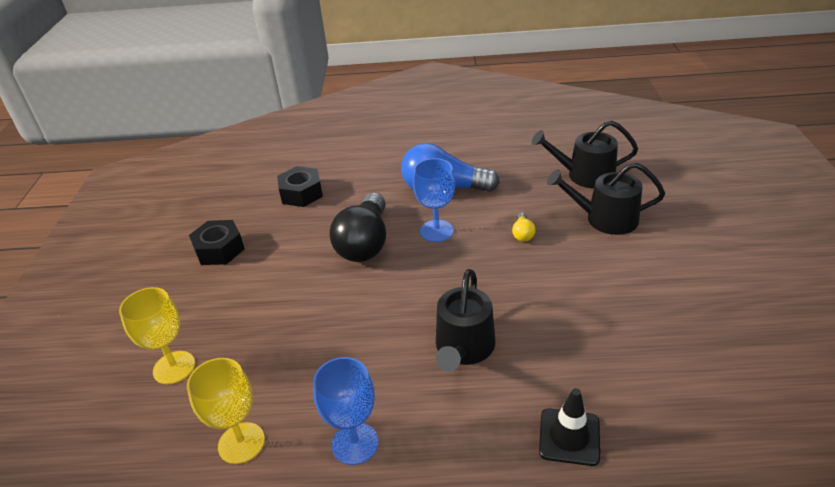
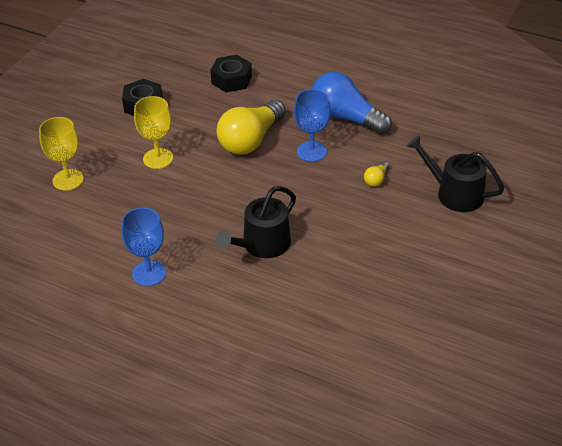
camera: 25 degrees right, 5 degrees up
yellow goblet [187,358,265,464] -> yellow goblet moved to [134,96,173,169]
black light bulb [330,192,386,262] -> yellow light bulb [217,100,286,155]
black watering can [531,120,638,188] -> none
black traffic cone [539,388,600,466] -> none

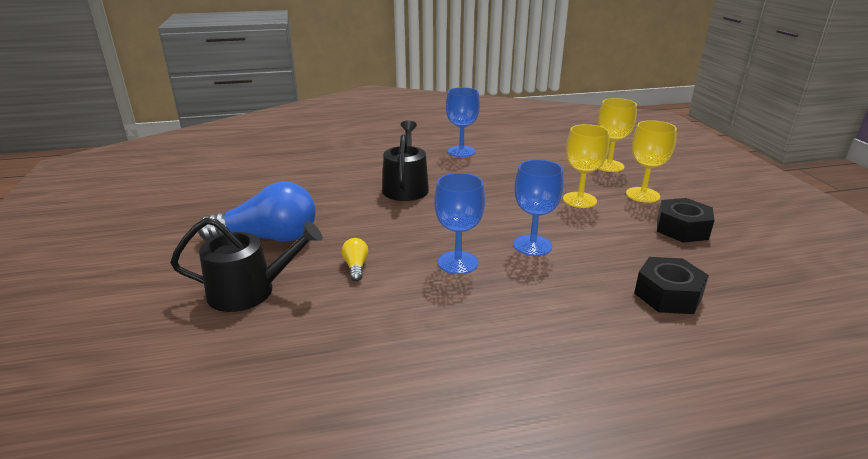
camera: 140 degrees right, 15 degrees down
yellow light bulb [217,100,286,155] -> blue goblet [513,159,564,256]
blue light bulb [312,72,392,135] -> blue light bulb moved to [198,181,316,242]
none -> yellow goblet [626,120,677,203]

